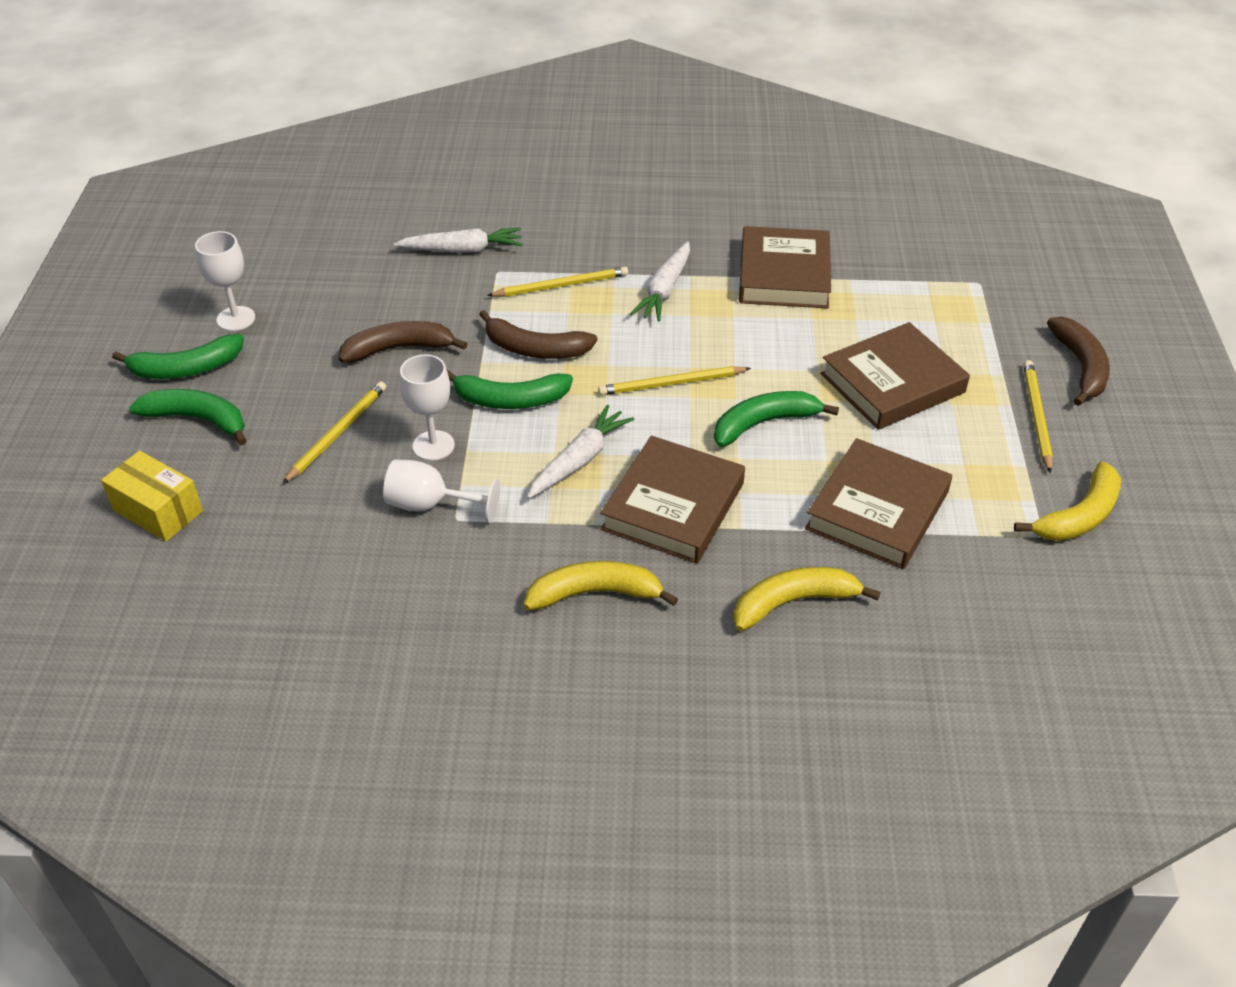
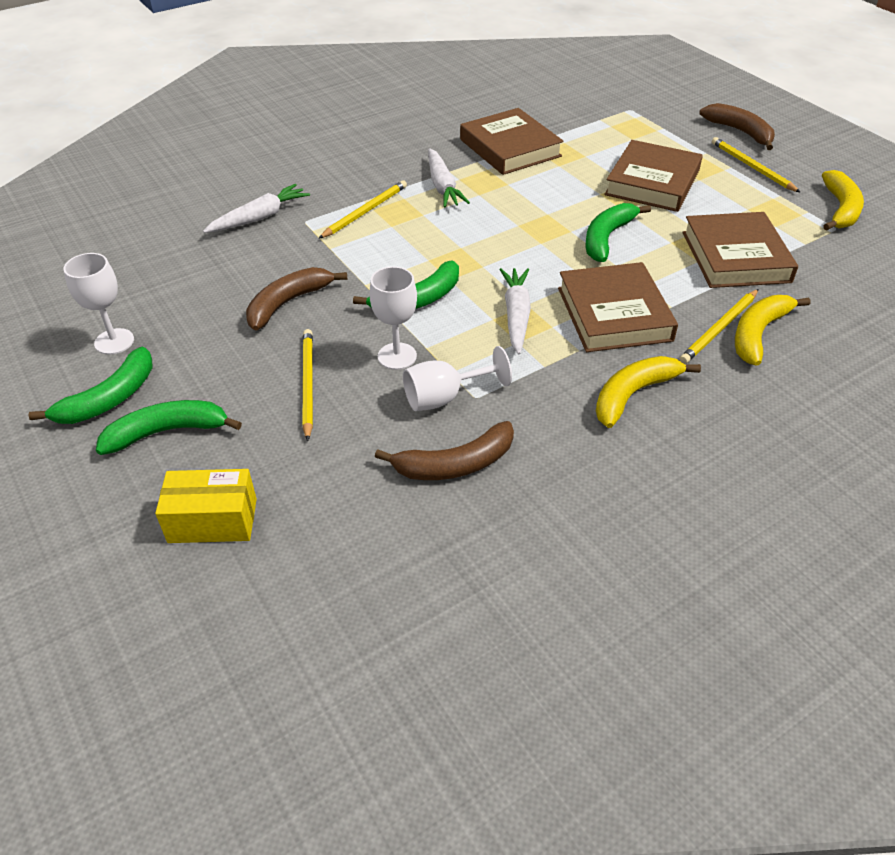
camera: 35 degrees left, 0 degrees up
brown banana [479,310,597,359] -> brown banana moved to [375,421,514,480]
yellow pencil [598,366,751,395] -> yellow pencil moved to [679,289,759,364]

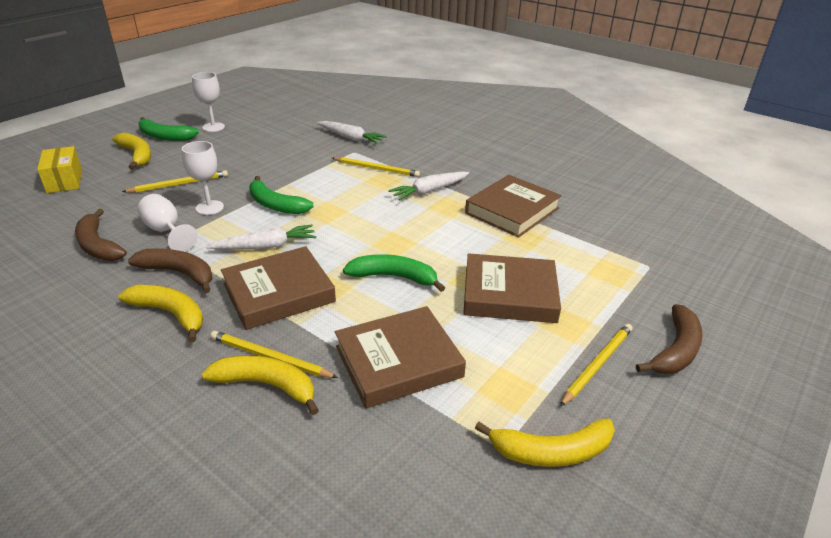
camera: 70 degrees right, 10 degrees down
green banana [96,400,242,455] -> yellow banana [112,133,151,170]
brown banana [246,267,347,331] -> brown banana moved to [128,248,212,293]

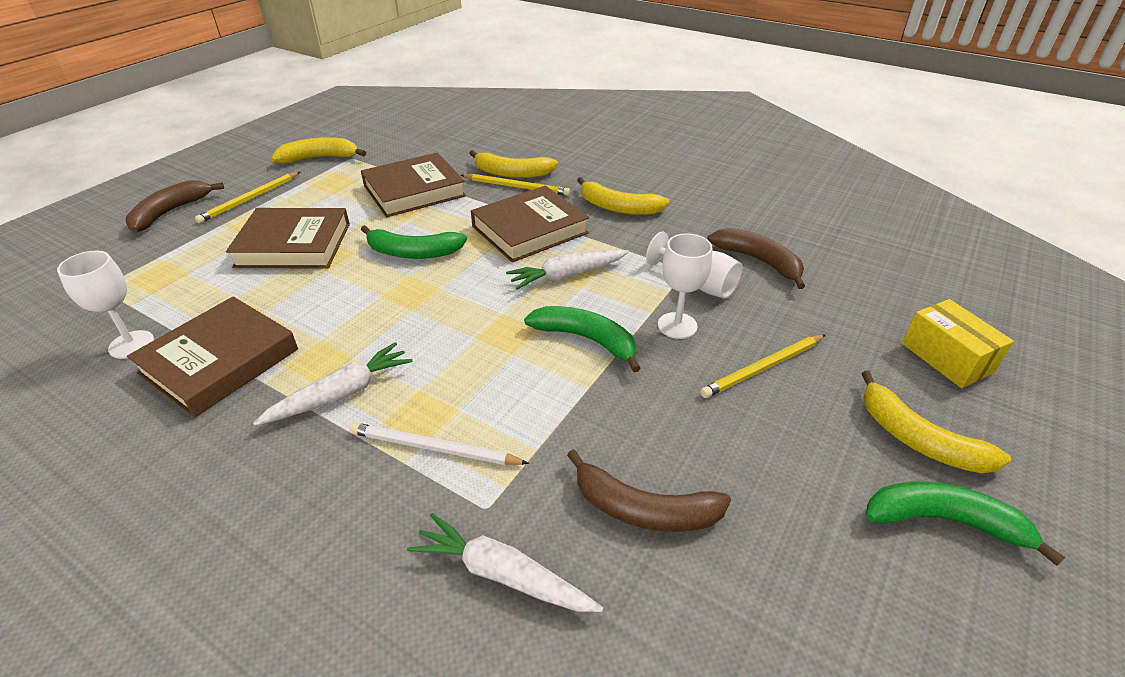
camera: 175 degrees right, 5 degrees up
brown banana [128,248,212,293] -> brown banana moved to [567,449,731,532]
white goblet [192,72,225,132] -> white goblet moved to [57,251,154,359]
yellow pencil [332,157,420,177] -> white pencil [349,423,529,465]

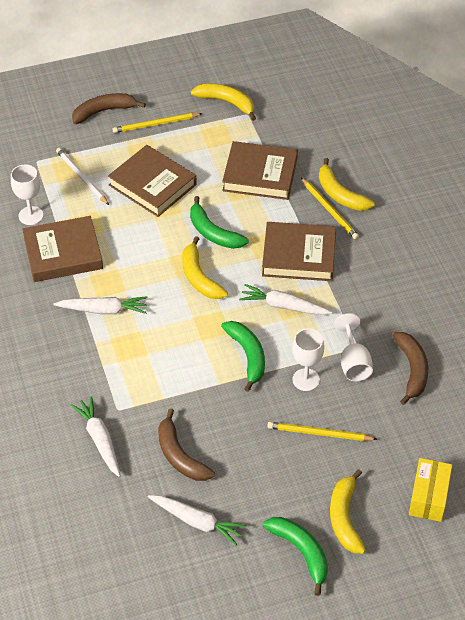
camera: 40 degrees right, 10 degrees up
white pencil [349,423,529,465] -> white pencil moved to [56,148,109,205]
yellow banana [577,177,670,215] -> yellow banana moved to [182,236,228,299]
none -> white carrot [148,495,246,545]

